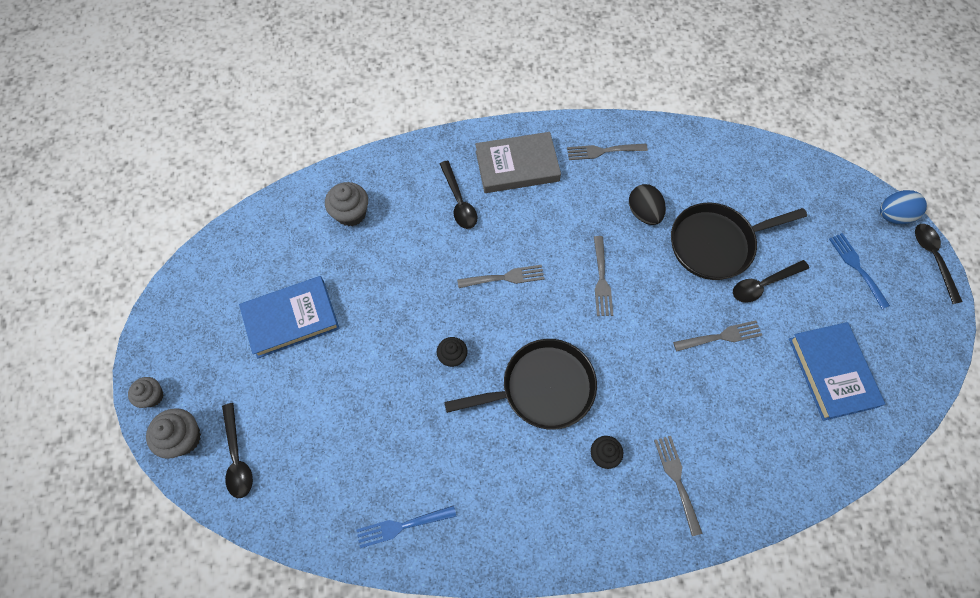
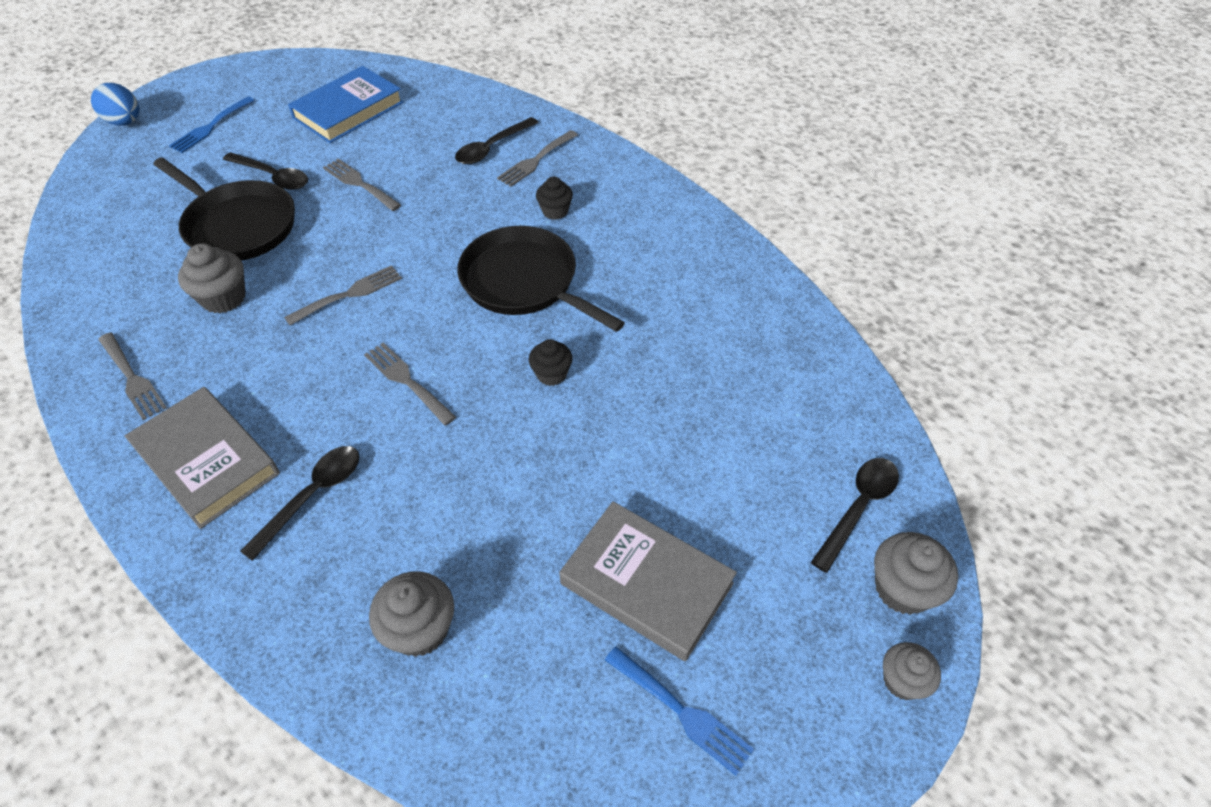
camera: 125 degrees left, 15 degrees down
blue book [239,276,340,358] -> grey book [559,501,737,661]
blue fork [356,505,456,548] -> blue fork moved to [605,646,754,776]
black egg [629,184,666,225] -> grey cupcake [178,243,246,313]
black spoon [915,224,962,304] -> black spoon moved to [455,117,538,164]

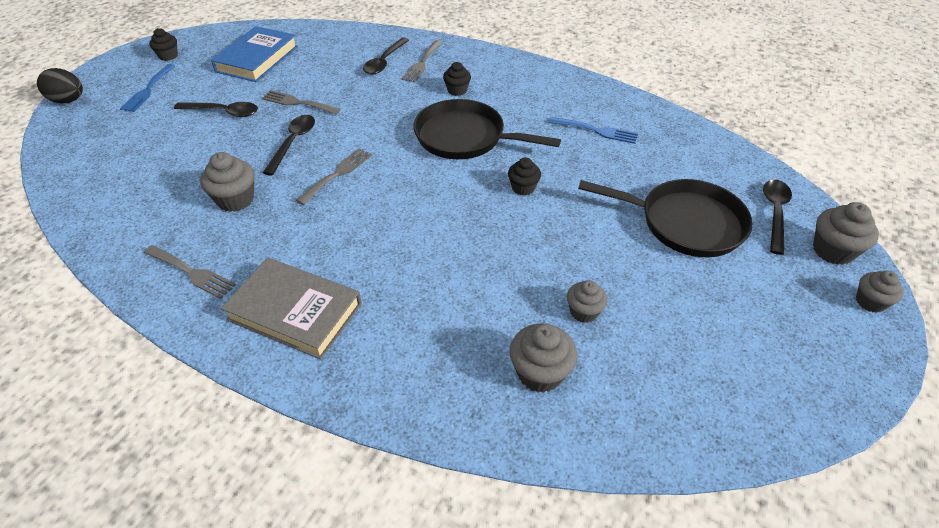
camera: 20 degrees left, 5 degrees down
blue egg [91,83,139,126] -> black egg [37,68,83,103]
black pan [153,157,295,261] -> black pan moved to [578,179,753,257]
black spoon [240,446,359,561] -> black spoon moved to [263,115,315,176]
grey fork [364,343,456,426] -> none
grey book [559,501,737,661] -> none
blue fork [605,646,754,776] -> blue fork moved to [548,117,638,144]
none -> black cupcake [149,28,178,61]
none -> grey cupcake [567,280,608,323]

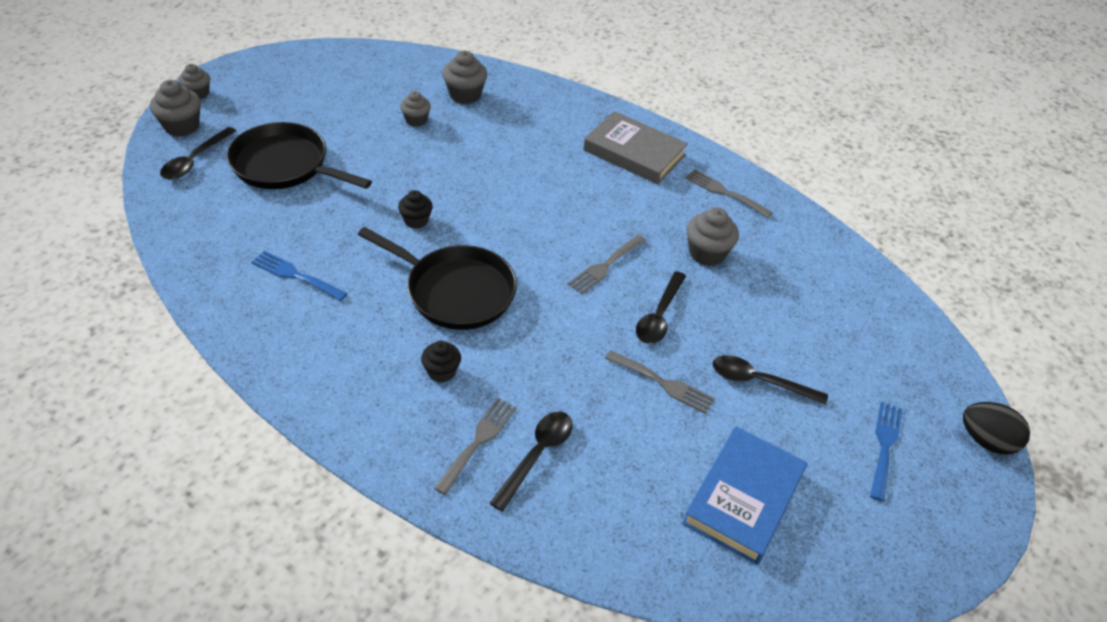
camera: 175 degrees left, 0 degrees up
black cupcake [149,28,178,61] -> none

